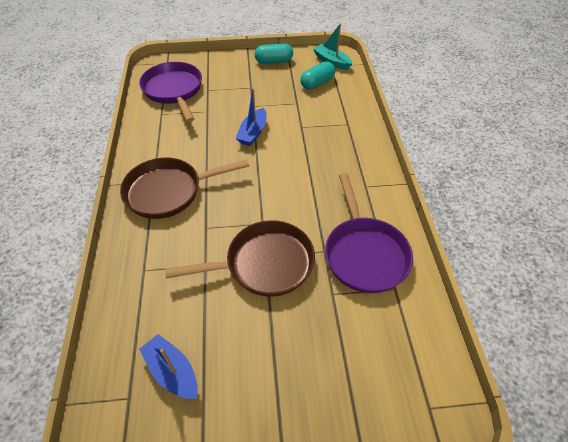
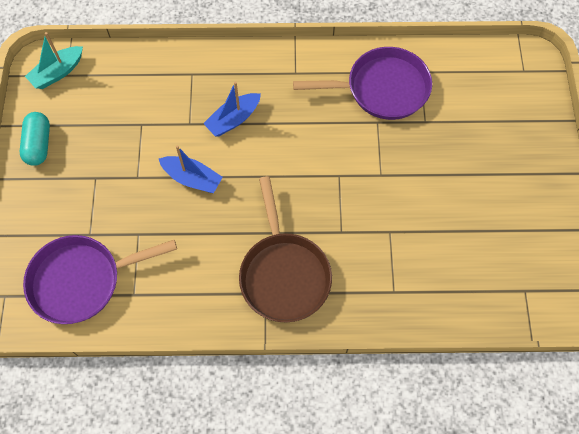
camera: 85 degrees left, 15 degrees up
blue boat [139,334,198,399] -> blue boat moved to [203,81,261,136]
brown pan [165,220,315,297] -> none
turquoise capsule [300,61,335,90] -> none

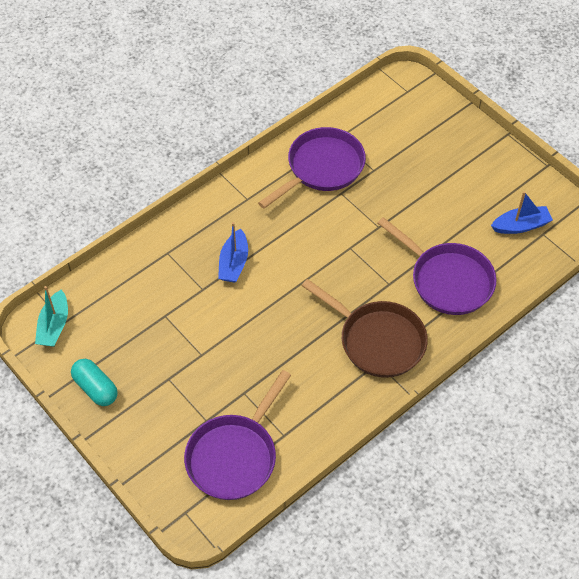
camera: 40 degrees left, 10 degrees down
blue boat [159,145,223,193] -> blue boat moved to [491,191,553,234]
none -> purple pan [378,217,496,315]

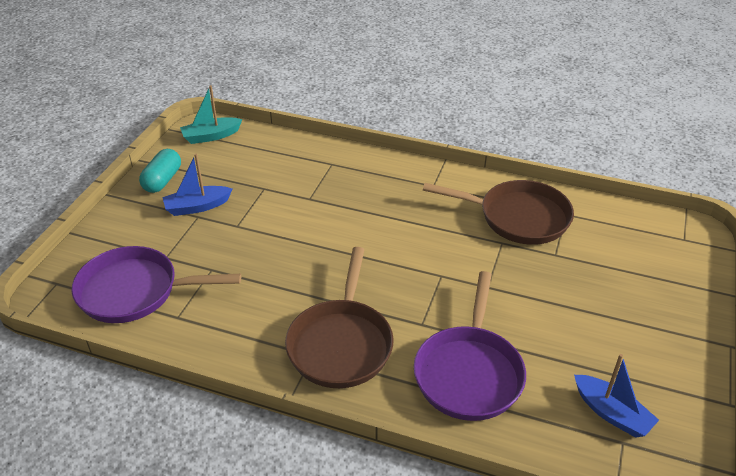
camera: 60 degrees right, 15 degrees down
blue boat [218,222,248,283] -> blue boat moved to [162,154,232,216]
purple pan [258,127,366,209] -> brown pan [423,180,574,245]

